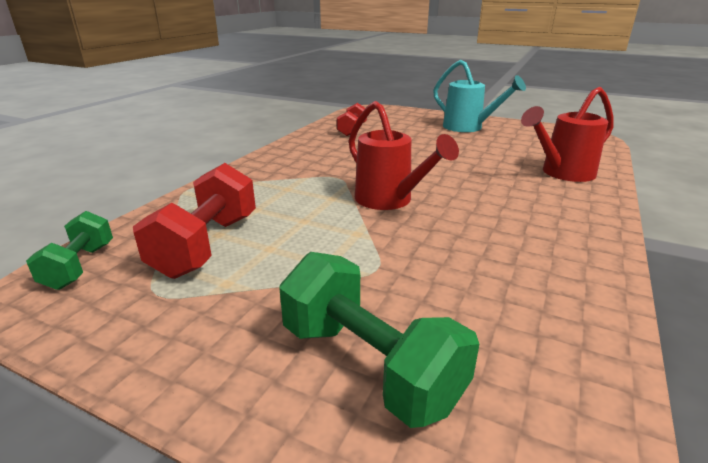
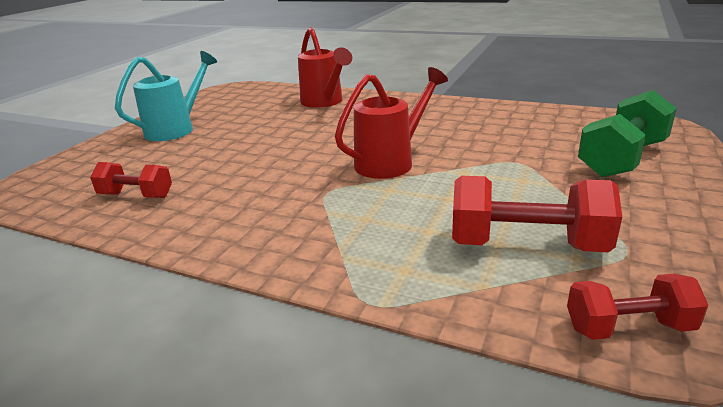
camera: 90 degrees left, 0 degrees up
green dumbbell [26,211,113,290] -> red dumbbell [567,274,708,340]

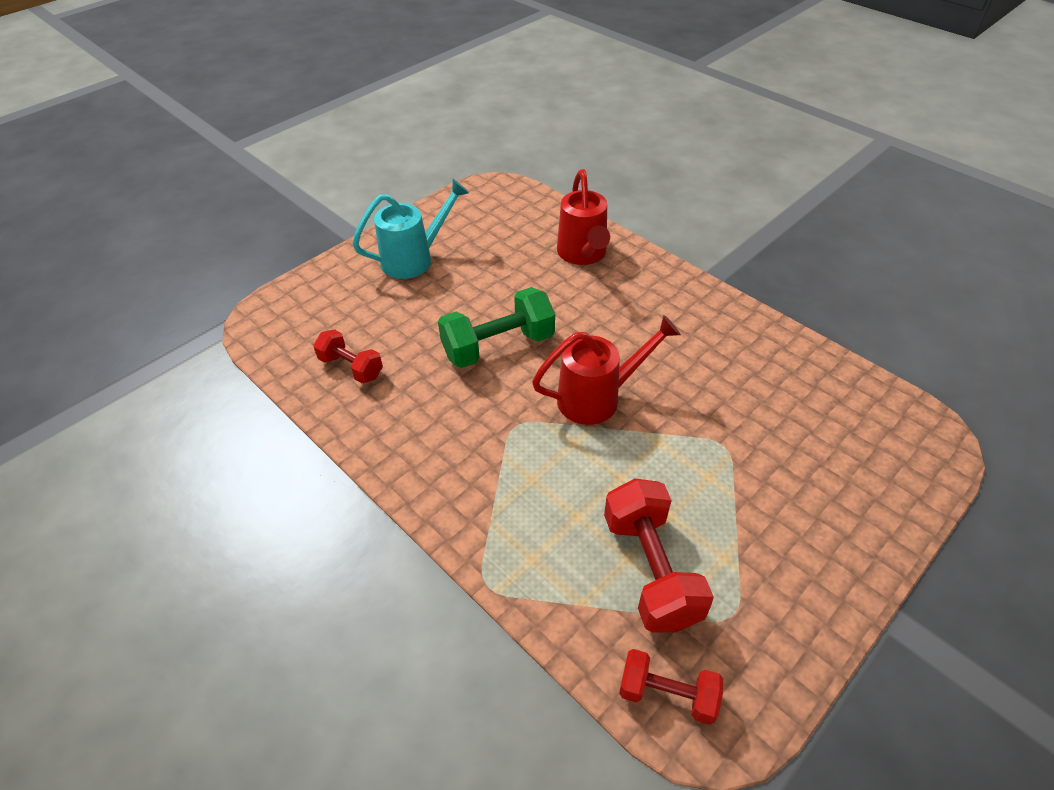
camera: 20 degrees right, 20 degrees up
red dumbbell [452,176,622,253] -> red dumbbell turned 45 degrees clockwise [604,478,714,632]
green dumbbell [578,90,677,177] -> green dumbbell moved to [438,287,555,368]

